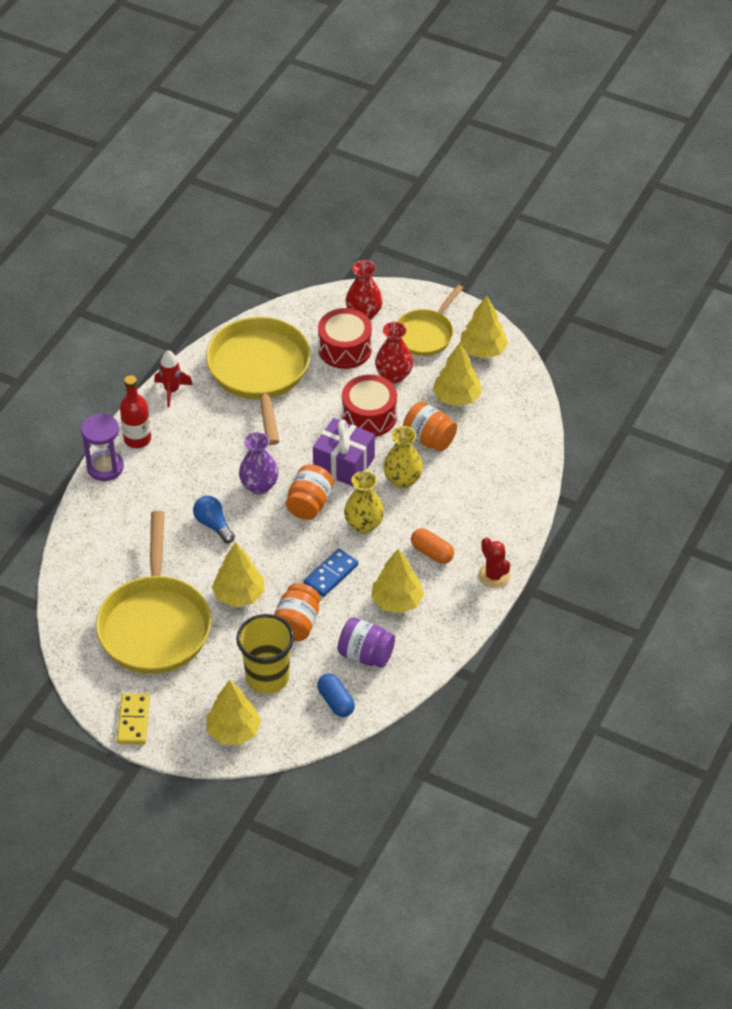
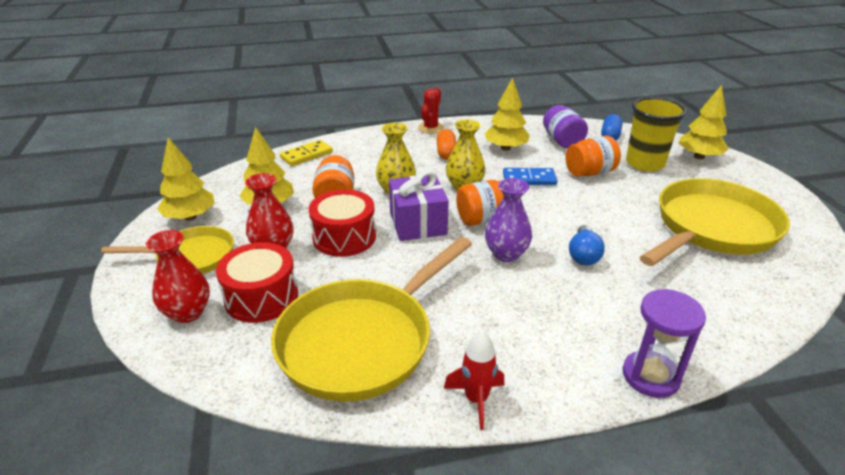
camera: 130 degrees left, 15 degrees down
yellow domino [117,693,150,744] -> yellow domino moved to [280,140,333,166]
red bottle [120,376,151,448] -> none
yellow tree [212,542,264,607] -> none

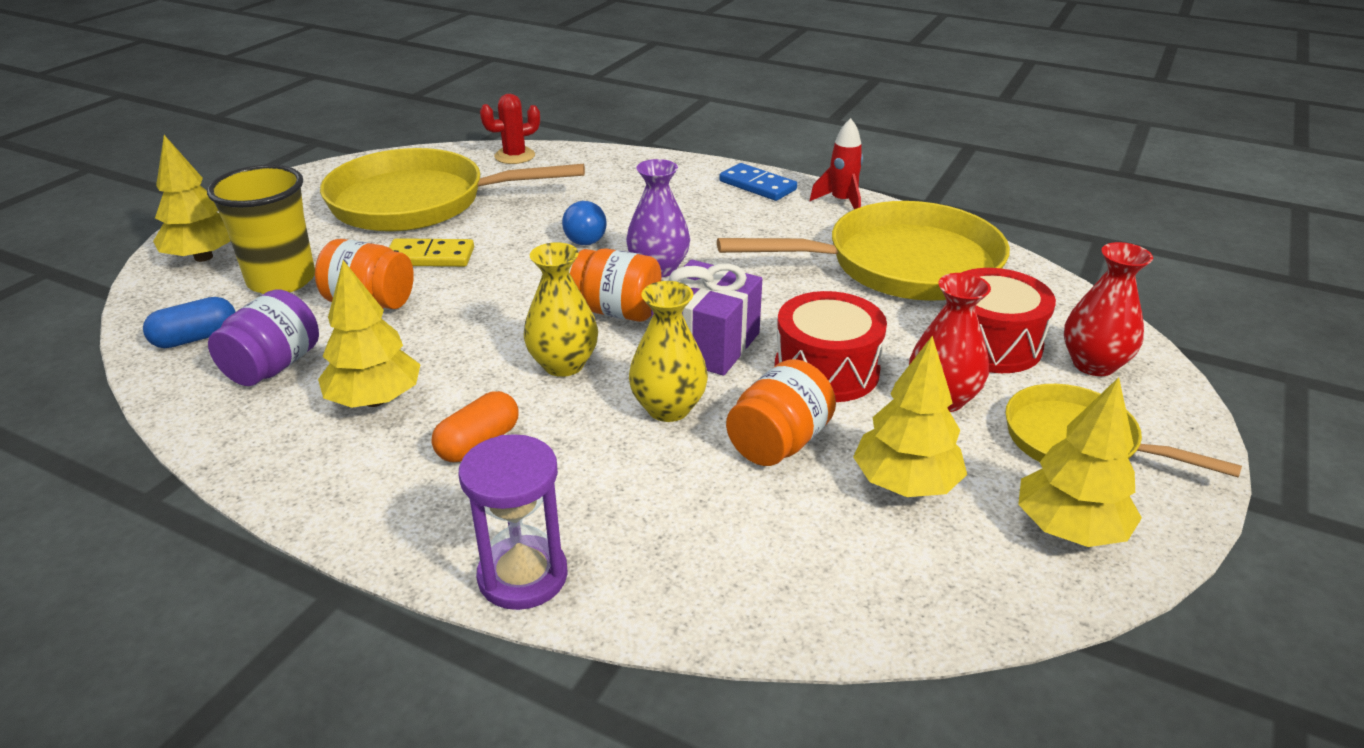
camera: 140 degrees left, 0 degrees up
yellow domino [280,140,333,166] -> yellow domino moved to [389,238,474,267]
red cactus [418,88,444,134] -> red cactus moved to [480,94,540,164]
blue domino [503,168,557,185] -> blue domino moved to [719,163,797,201]
blue light bulb [569,225,605,265] -> blue light bulb turned 120 degrees clockwise [562,201,607,245]
purple hourglass [623,289,706,398] -> purple hourglass moved to [458,434,568,610]

